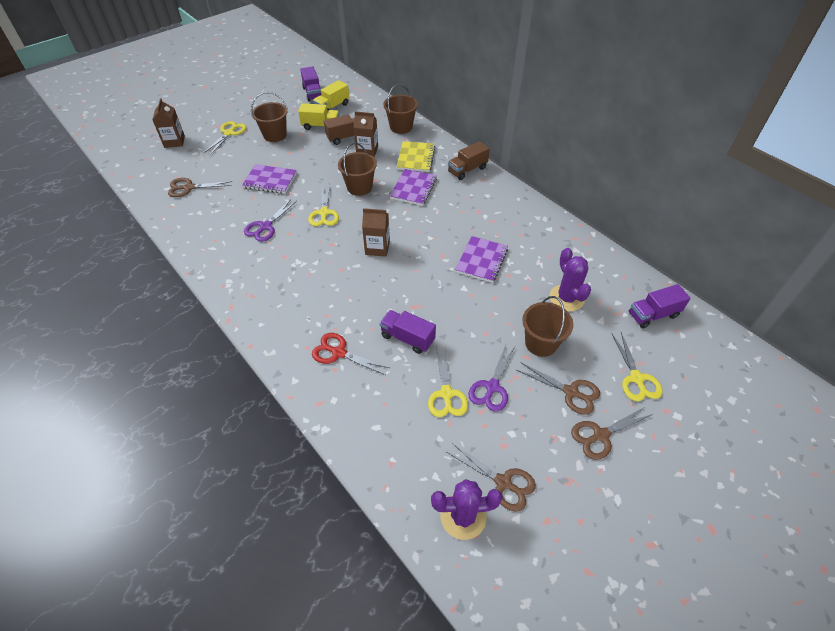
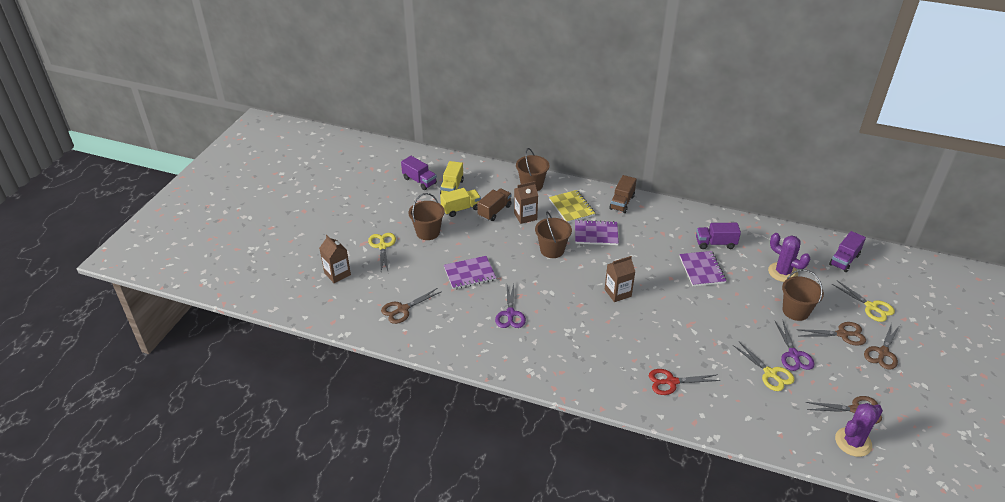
camera: 30 degrees left, 10 degrees down
yellow scissors [308,183,339,226] -> none
purple truck [379,310,436,354] -> purple truck moved to [696,223,741,249]
purple notebook [390,169,437,206] -> purple notebook turned 75 degrees counterclockwise [575,220,619,245]

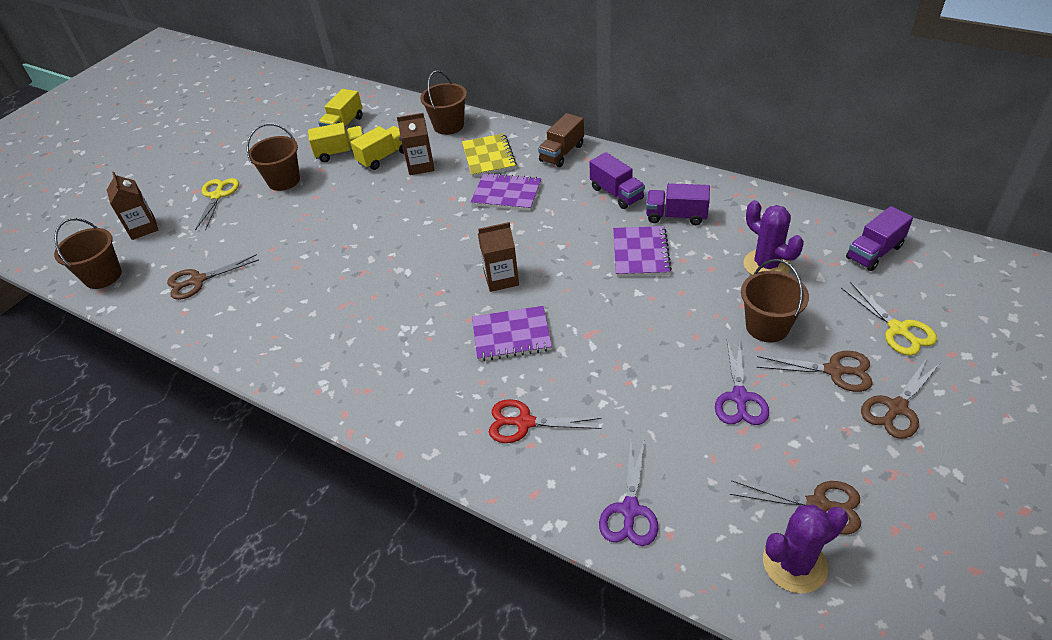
camera: 15 degrees right, 5 degrees up
purple truck [401,156,437,190] -> purple truck moved to [590,152,645,209]
purple notebook [444,256,496,290] -> purple notebook moved to [472,306,552,361]
brown truck [477,188,512,221] -> yellow truck [350,126,404,170]
purple scissors [495,284,526,328] -> purple scissors moved to [599,438,658,546]
brown bucket [535,211,572,258] -> brown bucket moved to [54,218,122,289]
yellow scissors [733,341,795,391] -> none

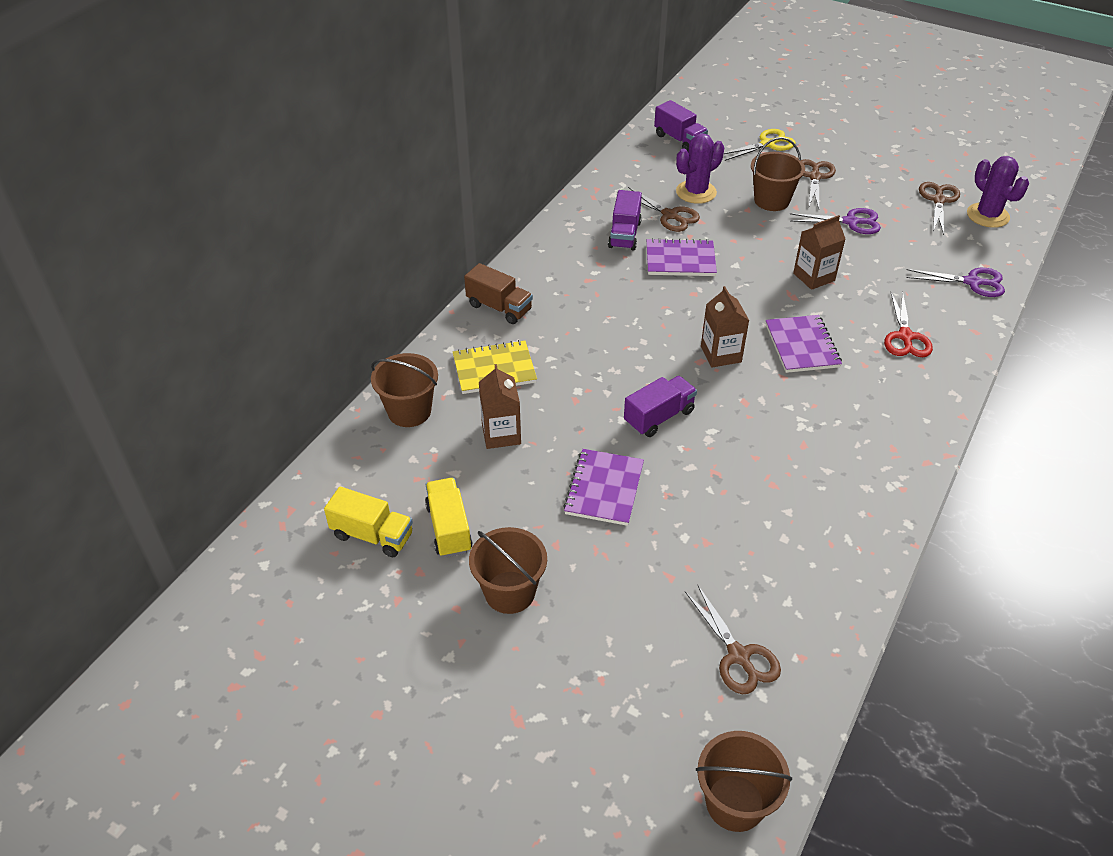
camera: 95 degrees left, 0 degrees up
brown carton [107,172,158,240] -> brown carton moved to [793,215,845,290]
yellow scissors [195,178,239,231] -> none
yellow truck [350,126,404,170] -> none
purple notebook [471,173,541,211] -> purple notebook moved to [563,449,644,526]
purple truck [590,152,645,209] -> purple truck moved to [624,376,697,437]
brown scissors [861,358,940,439] -> brown scissors moved to [628,187,700,232]

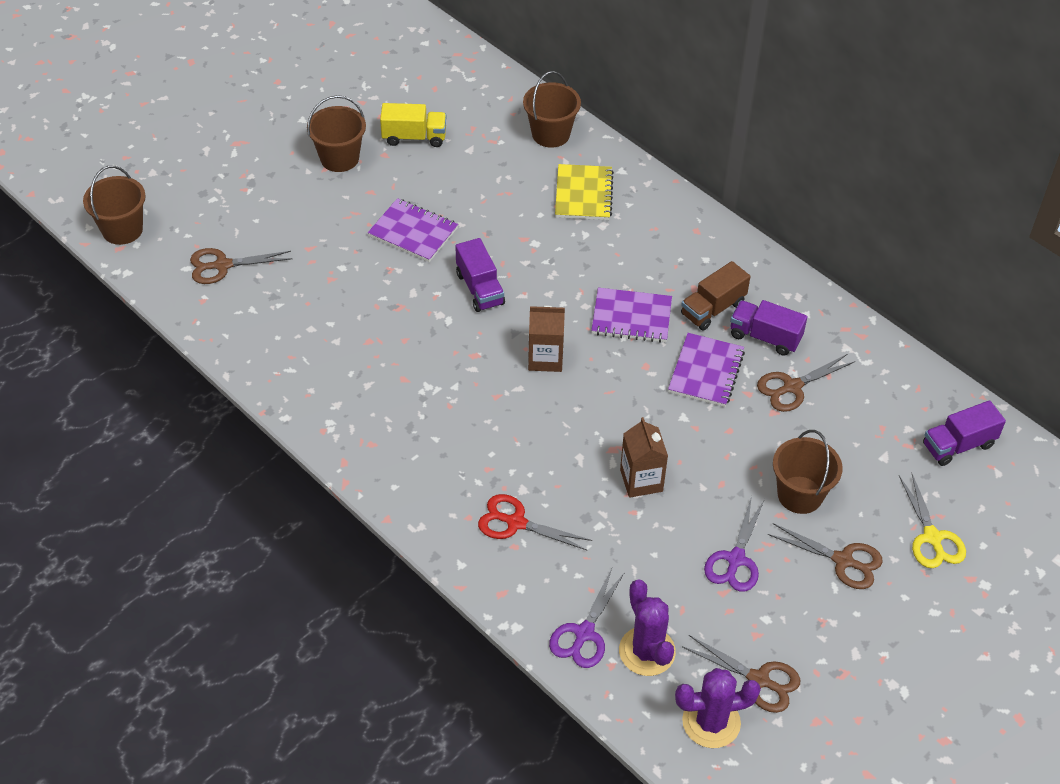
camera: 105 degrees right, 5 degrees up
yellow truck [324,487,413,557] -> none
brown truck [464,263,533,324] -> brown truck moved to [681,261,751,330]
brown carton [479,364,521,449] -> none
purple cactus [676,133,724,204] -> purple cactus moved to [619,579,676,676]
purple notebook [766,315,842,373] -> purple notebook moved to [591,288,672,343]

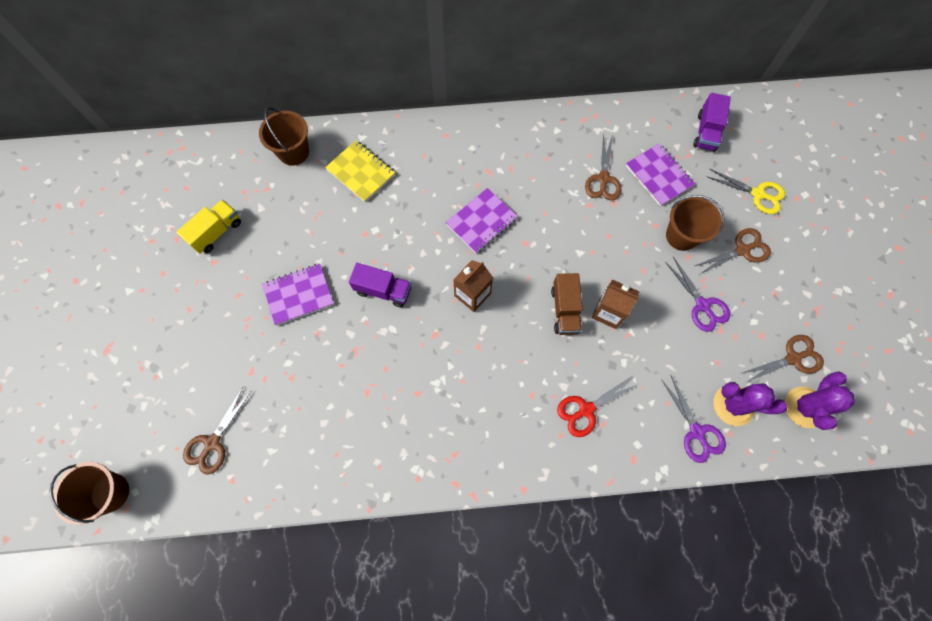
camera: 50 degrees left, 20 degrees up
brown bucket [307,95,366,172] -> none
purple notebook [668,333,745,407] -> purple notebook moved to [626,143,695,206]
brown truck [681,261,751,330] -> brown truck moved to [551,273,583,335]
purple truck [730,300,807,356] -> none

